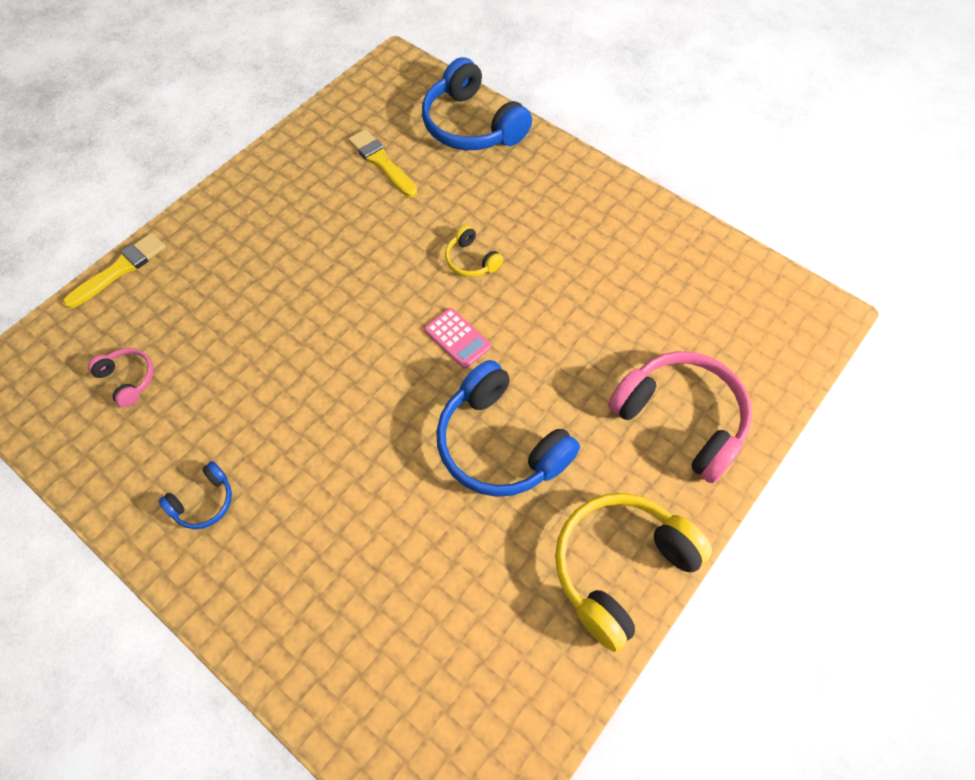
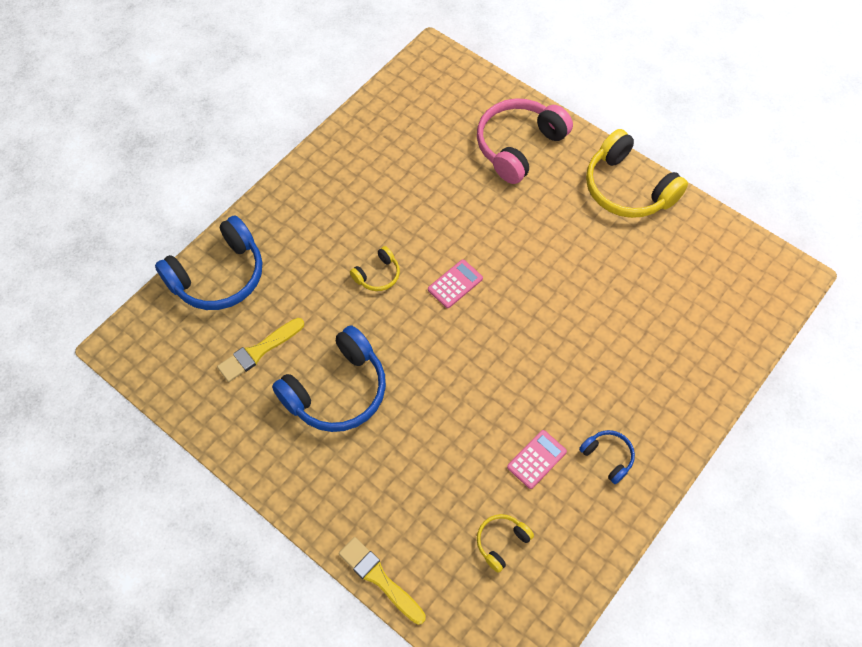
camera: 90 degrees left, 0 degrees up
pink headphones [88,348,154,408] -> yellow headphones [477,514,534,573]
blue headphones [436,360,580,497] -> blue headphones moved to [272,325,386,432]
none -> pink calculator [507,430,567,489]

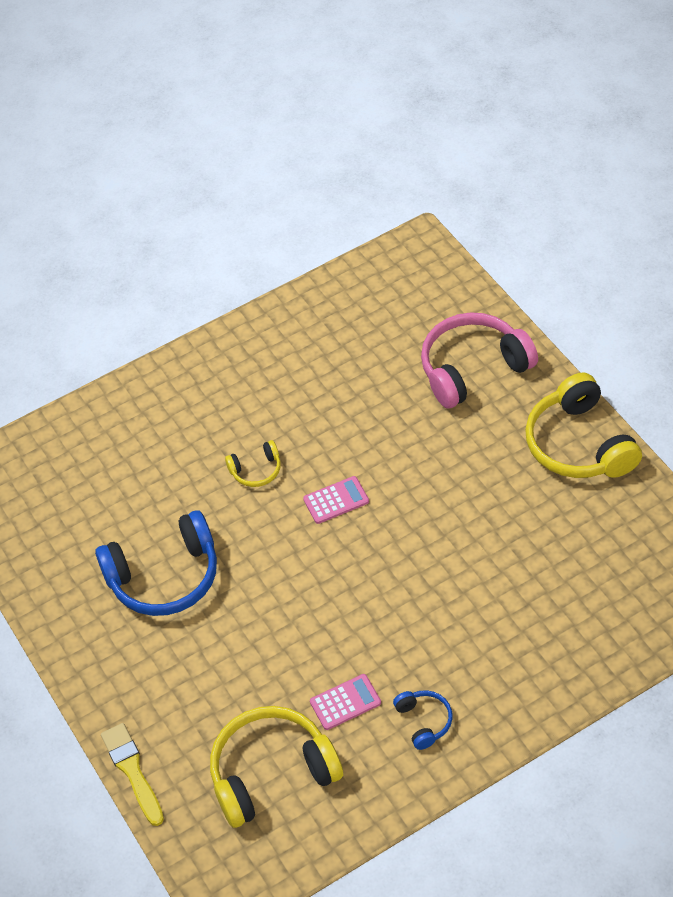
camera: 25 degrees right, 10 degrees down
blue headphones [155,215,262,310] -> none
yellow brush [217,318,304,382] -> none
yellow headphones [477,514,534,573] -> yellow headphones [210,706,343,828], size x2.10

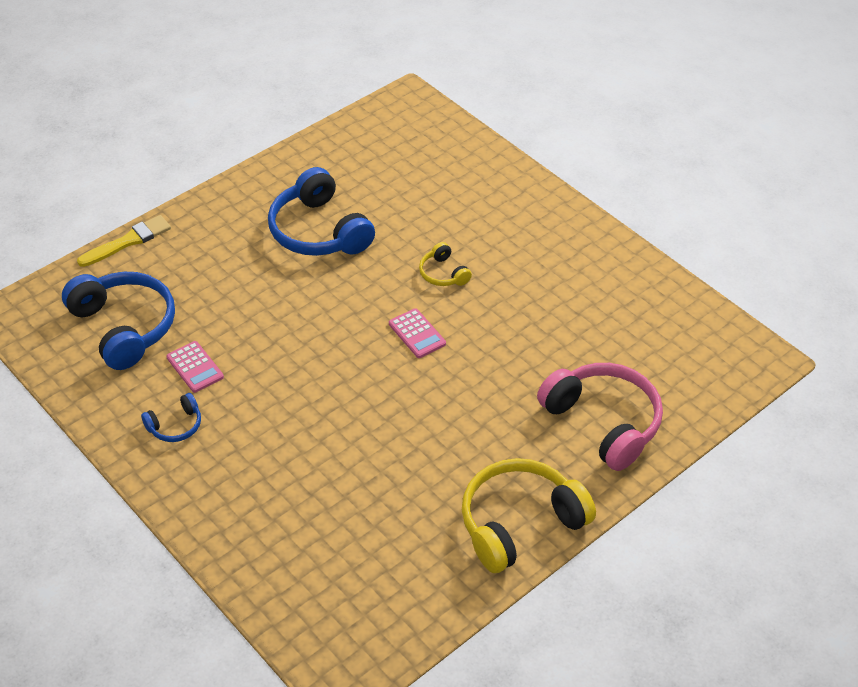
camera: 75 degrees right, 5 degrees down
yellow headphones [210,706,343,828] -> blue headphones [62,272,175,370]

